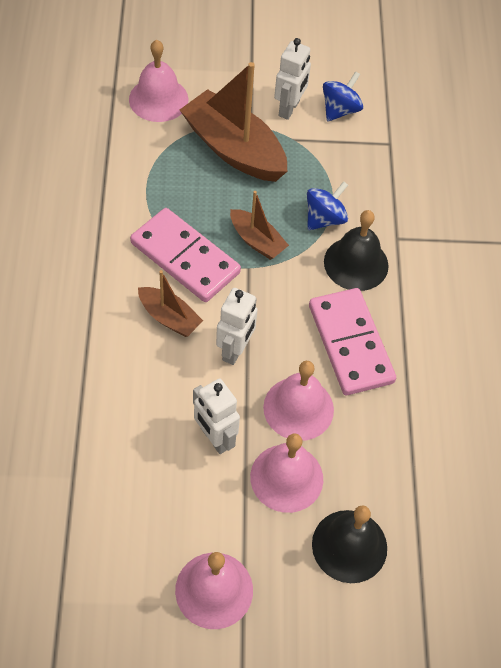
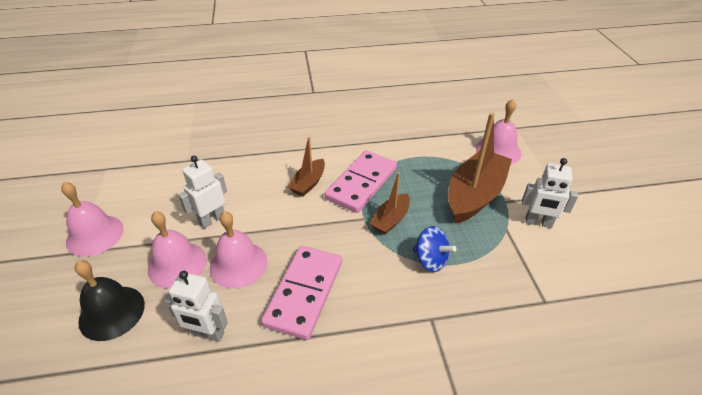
camera: 85 degrees right, 15 degrees down
white robot [216,288,258,365] -> white robot moved to [164,271,228,342]
pink domino [309,288,396,395] -> pink domino turned 45 degrees counterclockwise [261,246,342,340]
blue spinning top [323,71,363,122] -> none
black bell [324,210,389,291] -> none

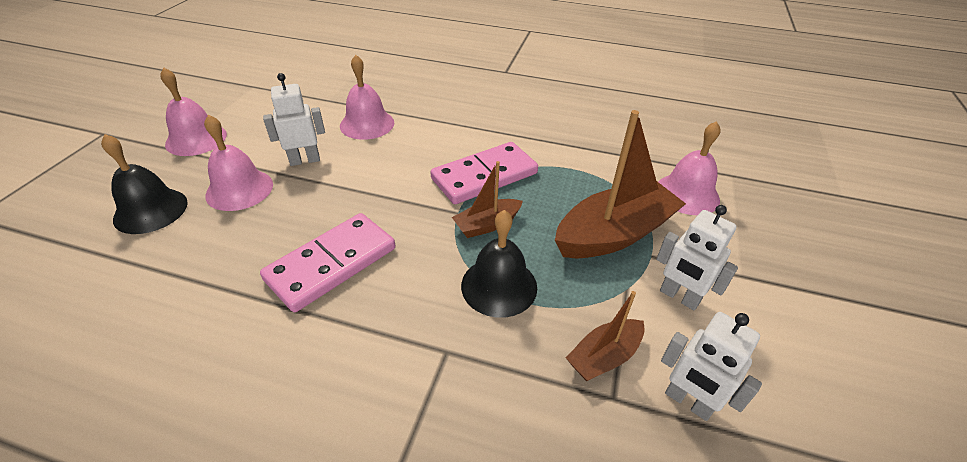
camera: 25 degrees right, 0 degrees up
white robot [164,271,228,342] -> white robot moved to [661,312,762,421]
pink bell [210,211,267,288] -> pink bell moved to [340,55,394,140]
brown boat [288,137,325,196] -> brown boat moved to [566,291,644,381]
blue spinning top [413,226,456,272] -> black bell [461,210,537,318]

